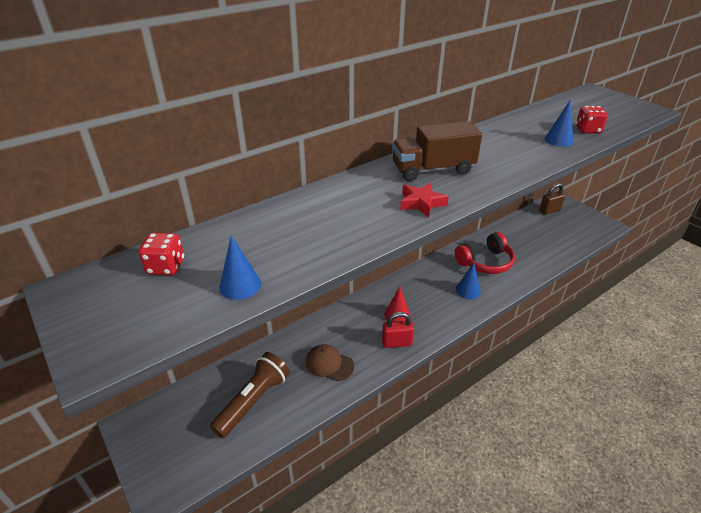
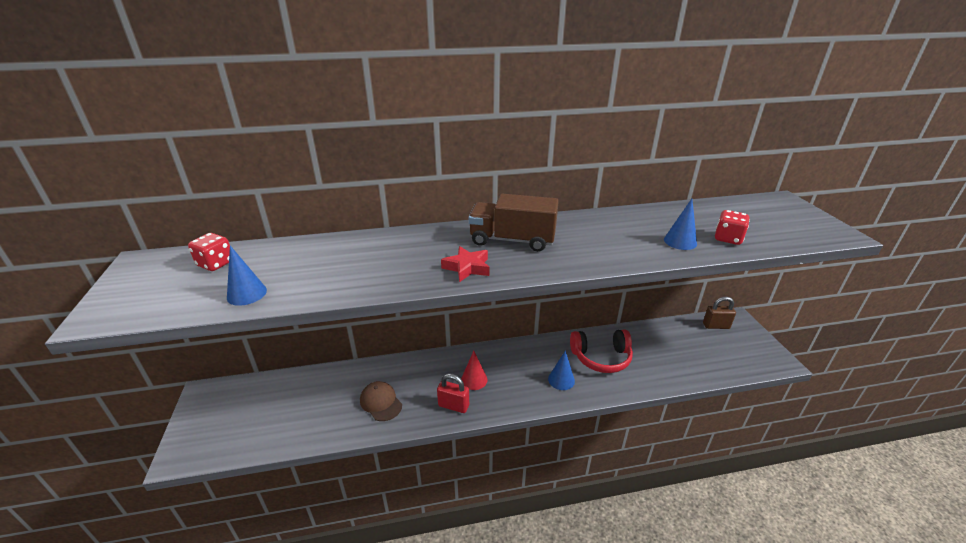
camera: 25 degrees right, 5 degrees down
brown flashlight [210,352,289,438] -> none

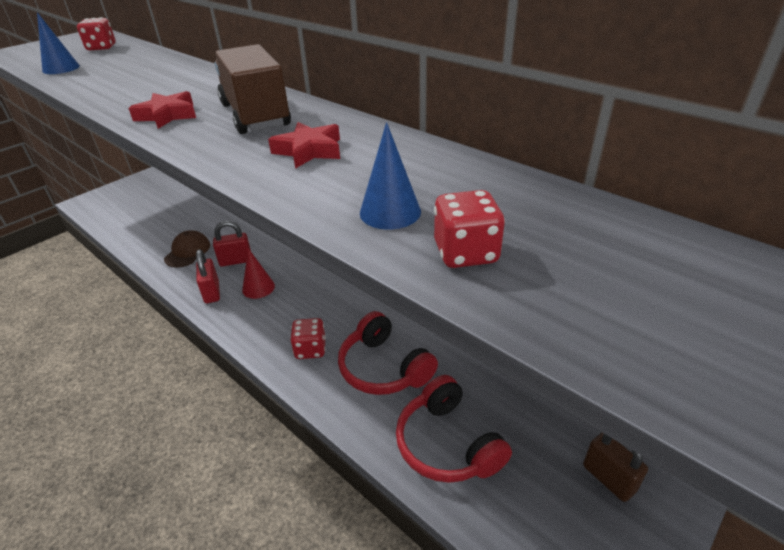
camera: 55 degrees right, 5 degrees up
blue cone [548,350,575,390] -> red dice [291,318,326,359]
none -> red padlock [213,221,251,267]
none -> red star [268,122,340,169]
none -> red headphones [396,375,512,483]

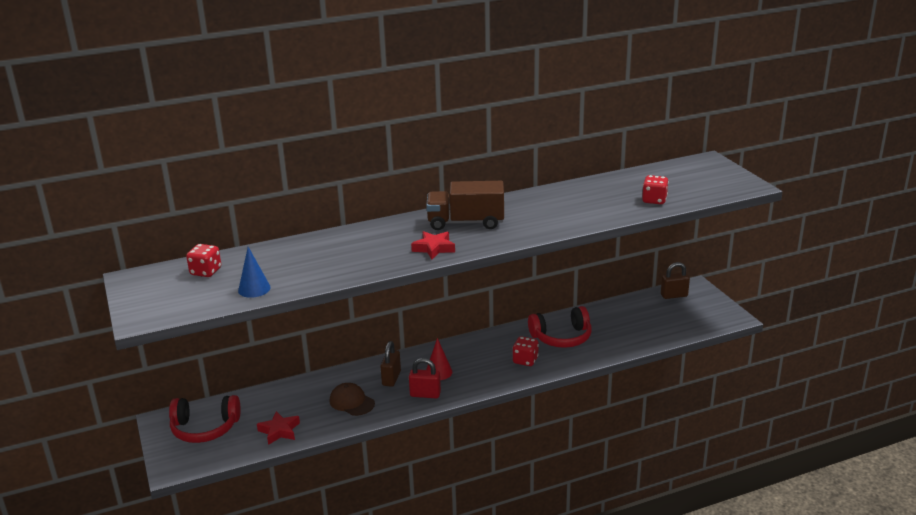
camera: 65 degrees left, 10 degrees down
red padlock [213,221,251,267] -> brown padlock [381,341,401,387]
red star [268,122,340,169] -> red star moved to [257,411,300,445]
blue cone [360,122,421,230] -> none
red headphones [396,375,512,483] -> red headphones moved to [169,395,241,443]

